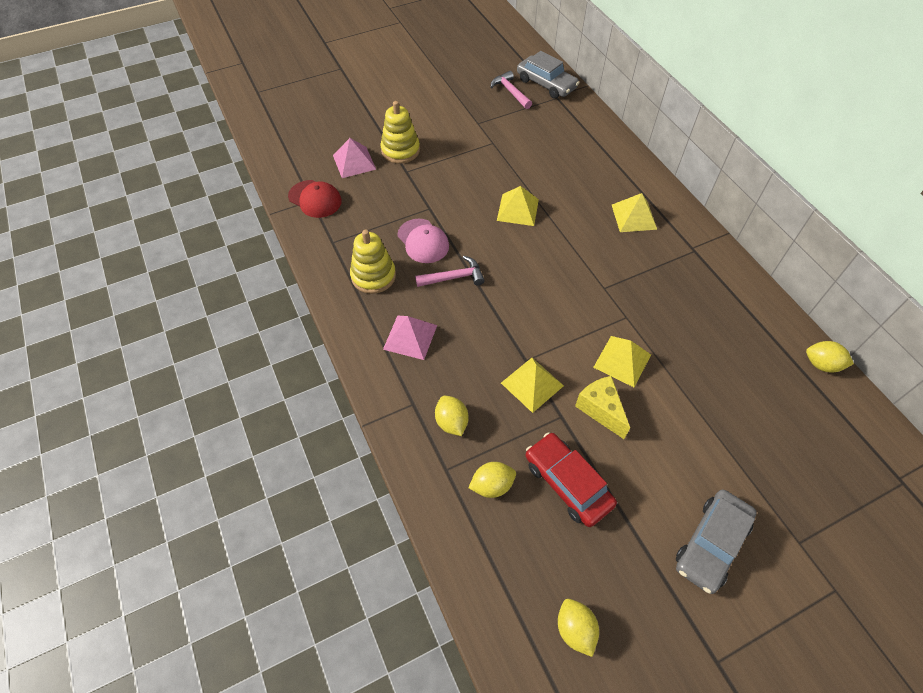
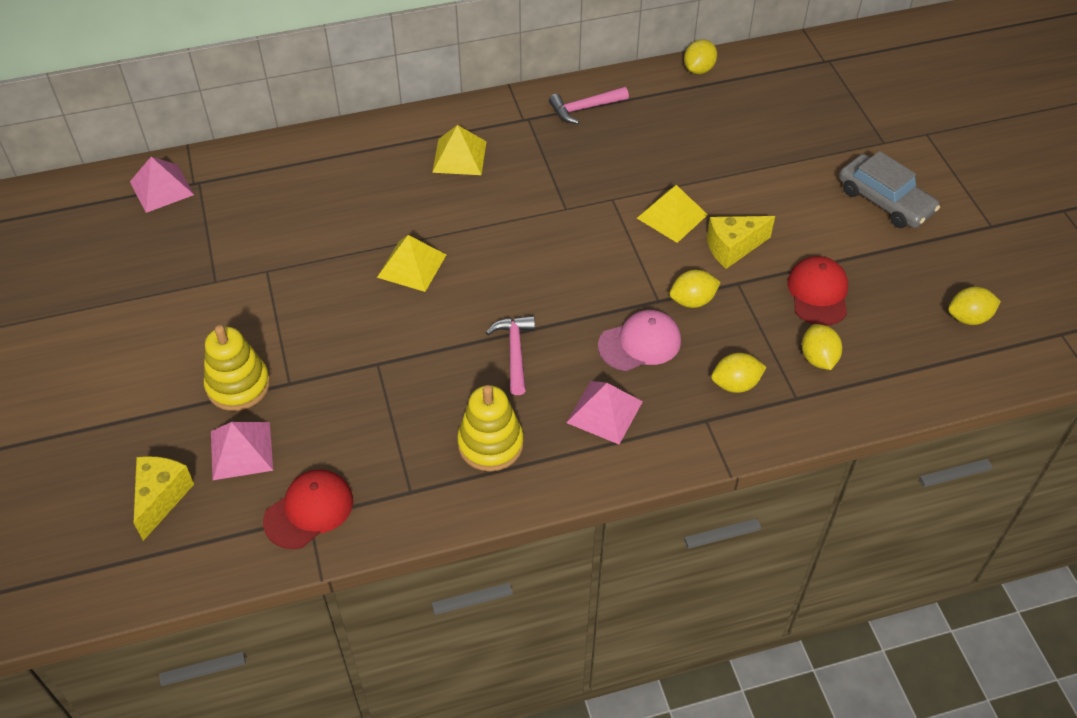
camera: 80 degrees left, 5 degrees down
pink cap [397,219,449,263] -> pink cap moved to [598,310,681,371]
pink hammer [491,71,532,109] -> pink hammer moved to [549,87,629,124]
yellow pyramid [501,358,564,413] -> yellow lemon [670,270,721,308]
grey car [517,51,579,99] -> pink pyramid [130,157,194,213]
red car [526,433,617,527] -> red cap [787,256,848,326]
none -> yellow cheese [134,456,194,541]

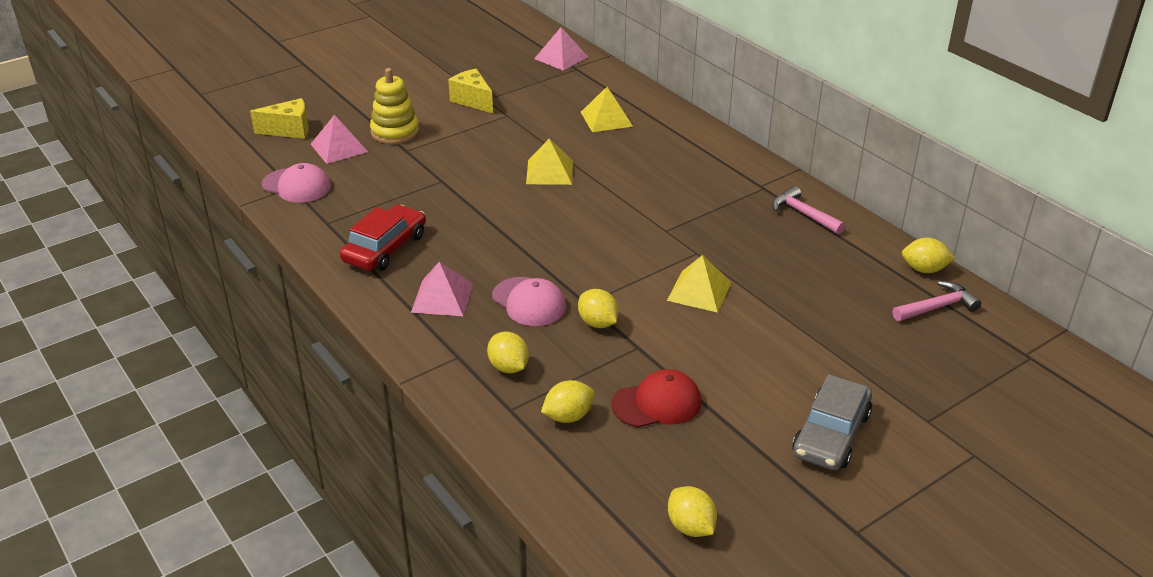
camera: 70 degrees right, 15 degrees down
red cap [263,469,353,549] -> pink cap [262,163,331,203]
yellow pyramid [432,125,487,175] -> yellow pyramid moved to [581,87,633,132]
yellow stacking toy [457,385,524,471] -> red car [340,205,426,271]
pink hammer [486,316,535,395] -> pink hammer moved to [892,281,981,321]
yellow cheese [707,216,775,269] -> yellow cheese moved to [448,69,493,113]

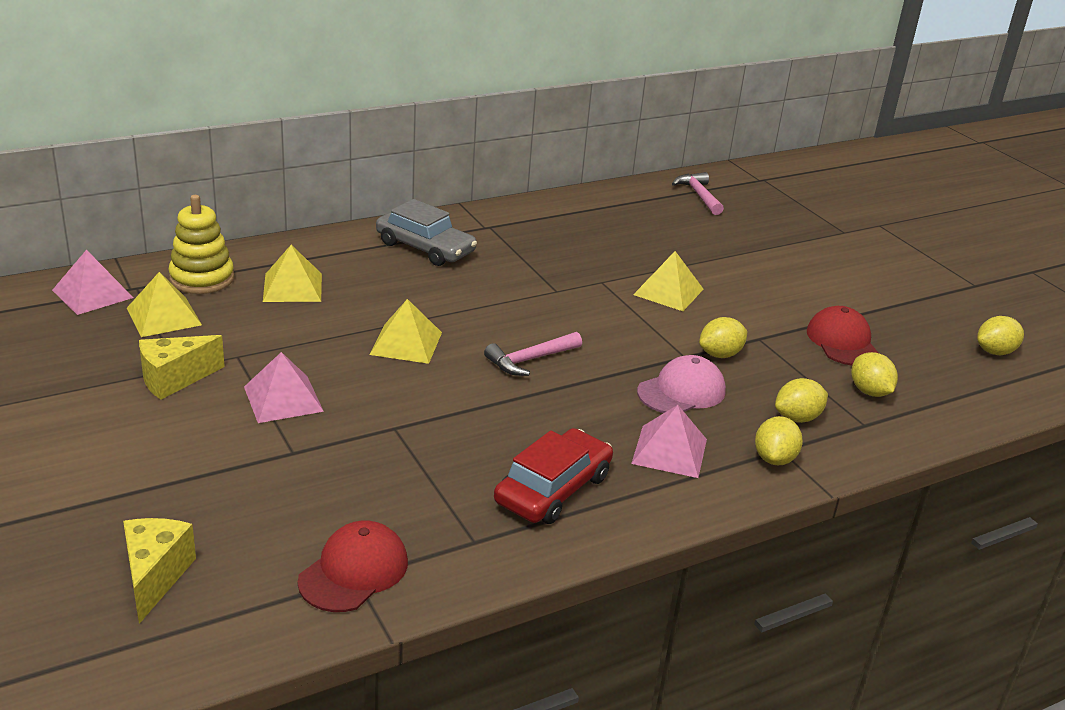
camera: 85 degrees left, 5 degrees down
pink cap [262,163,331,203] -> red cap [298,521,408,612]
pink pyramid [311,115,368,164] -> pink pyramid moved to [244,352,324,423]
red car [340,205,426,271] -> red car turned 90 degrees clockwise [494,428,613,524]
yellow stacking toy [370,68,419,144] -> yellow stacking toy moved to [168,195,234,294]
pink hammer [772,186,845,234] -> pink hammer moved to [484,332,582,376]
grey car [792,374,872,470] -> grey car moved to [376,199,477,266]
yellow lemon [902,237,955,273] -> yellow lemon moved to [755,416,803,466]
none -> yellow pyramid [127,272,202,337]

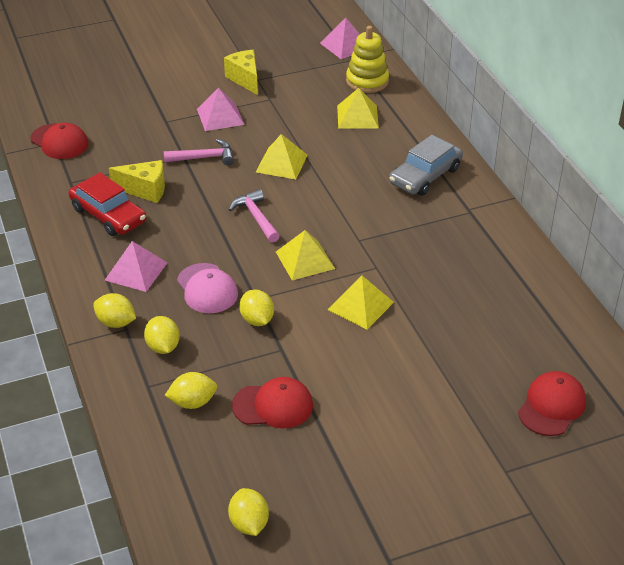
camera: 100 degrees right, 10 degrees up
yellow cheese [123,518,196,624] -> yellow cheese moved to [109,160,165,203]
yellow pyramid [127,272,202,337] -> yellow pyramid moved to [276,230,335,280]
pink hammer [672,172,724,215] -> pink hammer moved to [164,139,234,165]
none -> red cap [518,371,586,436]

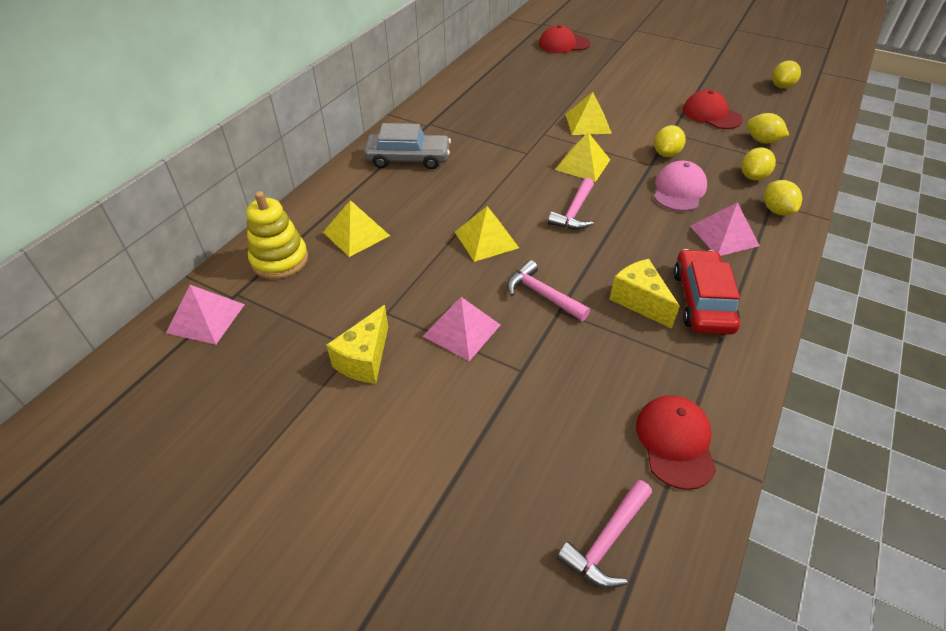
camera: 130 degrees left, 5 degrees up
none -> pink hammer [557,480,652,588]

